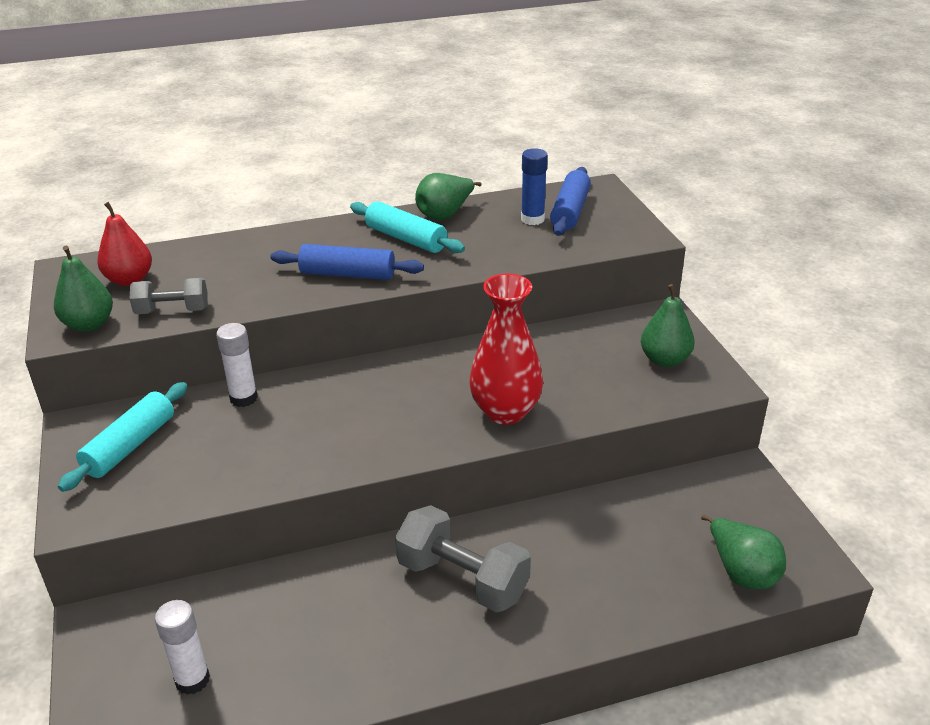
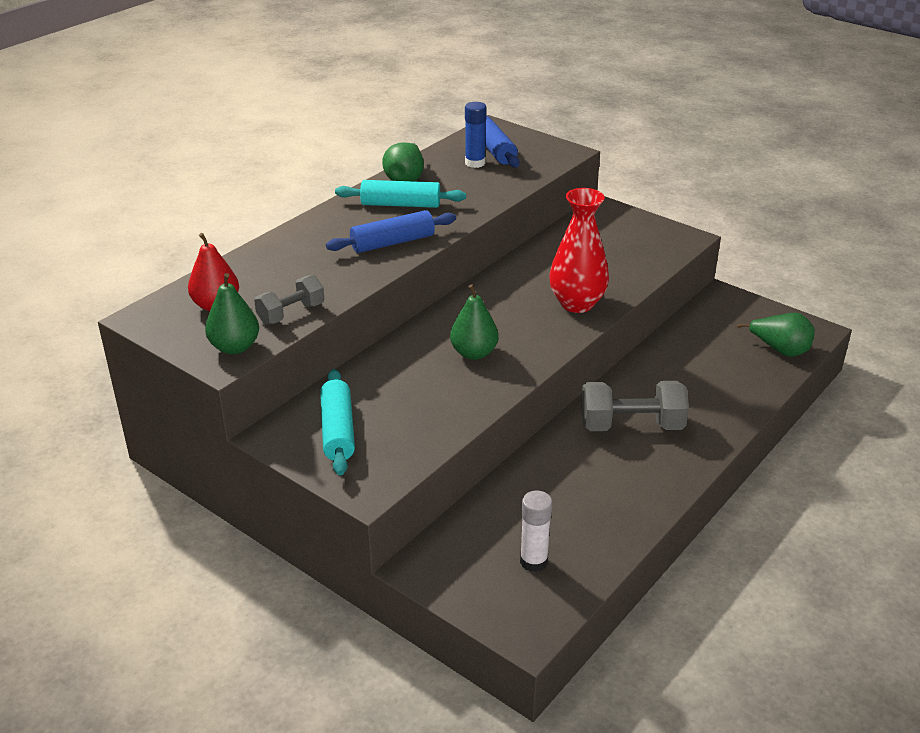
camera: 35 degrees left, 0 degrees up
white glue stick [216,323,258,407] -> none
green pear [641,284,695,367] -> green pear moved to [450,284,499,360]

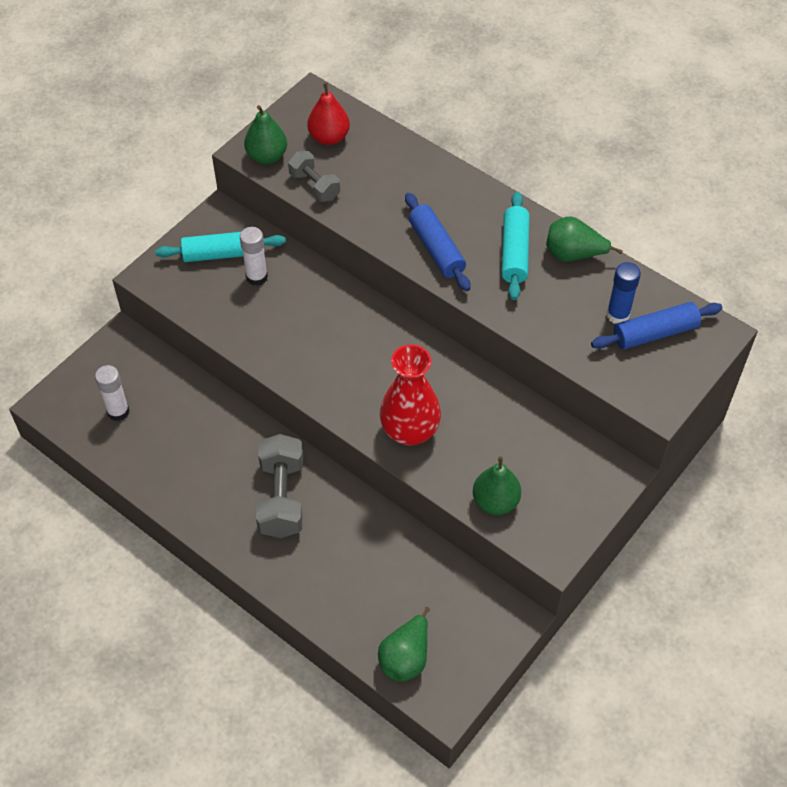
camera: 90 degrees right, 20 degrees up
green pear [450,284,499,360] -> green pear moved to [473,456,521,515]
none -> white glue stick [240,227,268,286]

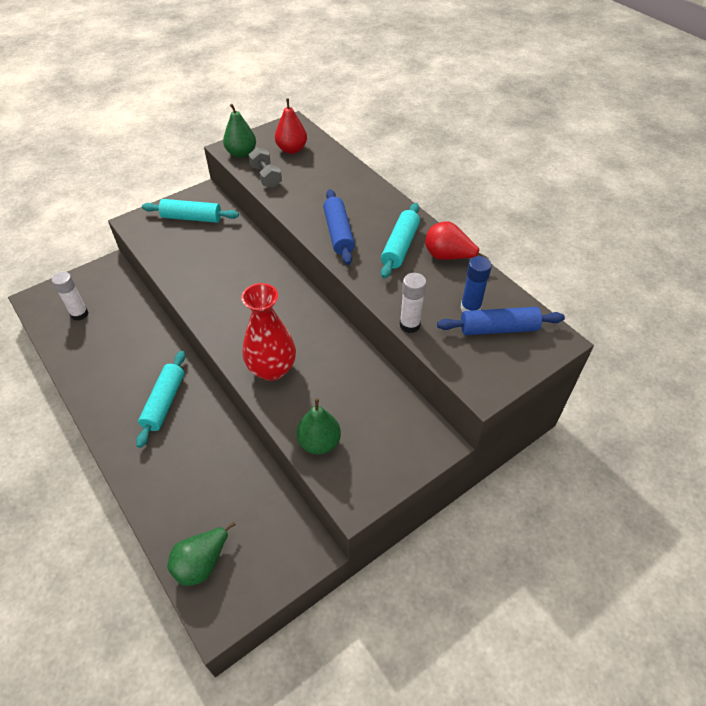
camera: 15 degrees right, 5 degrees down
white glue stick [240,227,268,286] -> white glue stick moved to [400,273,426,333]
grey dumbbell [256,434,303,538] -> turquoise rolling pin [136,351,185,448]
green pear [546,216,623,262] -> red pear [425,221,488,260]

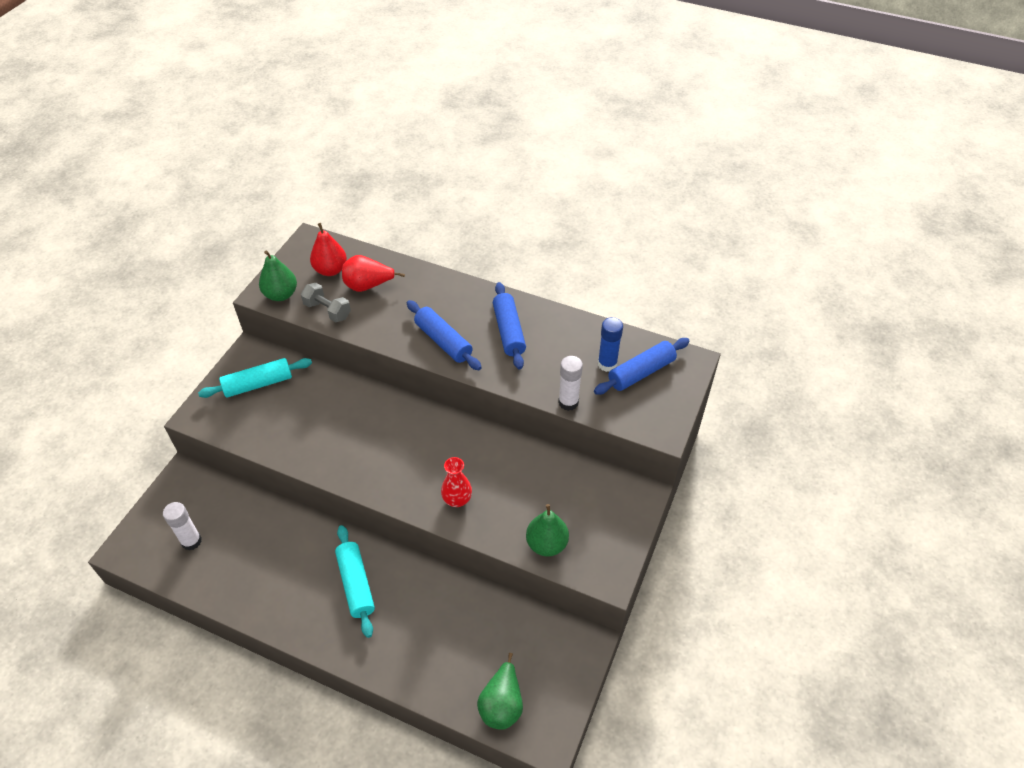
camera: 30 degrees left, 0 degrees up
red vase [241,283,296,381] -> red vase [441,457,472,507], size x0.58
turquoise rolling pin [381,203,420,279] -> blue rolling pin [493,282,526,370]
red pear [425,221,488,260] -> red pear moved to [342,255,405,292]

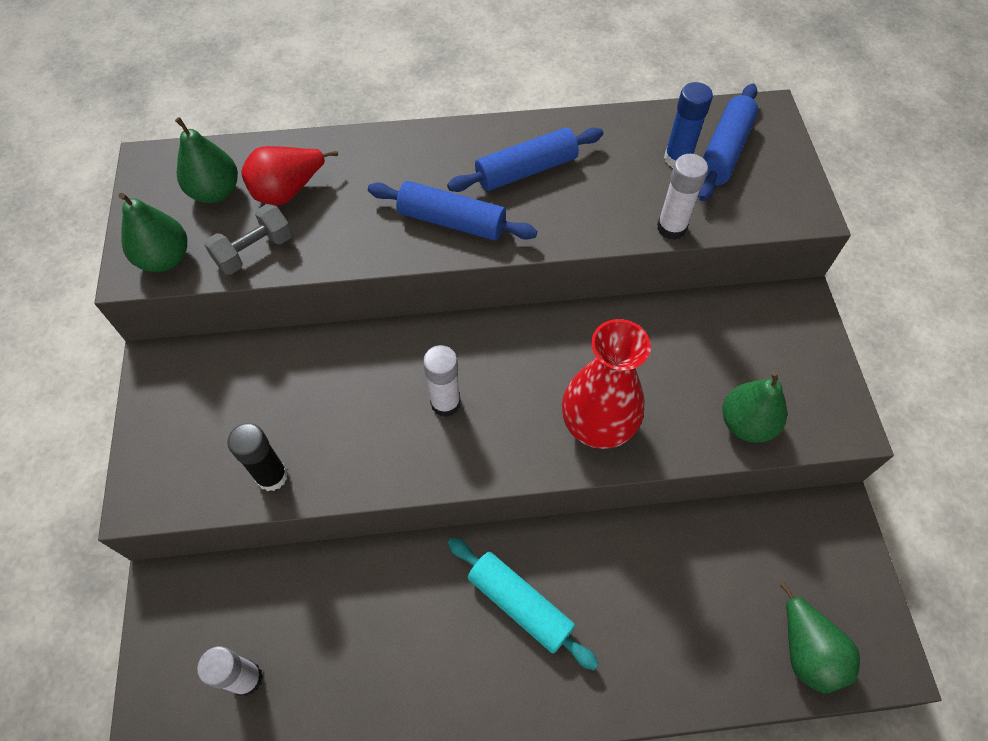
camera: 30 degrees left, 10 degrees up
turquoise rolling pin [198,358,312,398] -> none
grey dumbbell [301,283,351,322] -> grey dumbbell turned 45 degrees counterclockwise [204,204,292,275]
red pear [310,223,347,276] -> green pear [175,117,238,203]
red vase [441,457,472,507] -> red vase [562,319,651,449], size x1.73
blue rolling pin [493,282,526,370] -> blue rolling pin turned 75 degrees counterclockwise [447,127,603,192]
none -> black glue stick [227,423,288,491]
none -> white glue stick [423,345,461,417]

